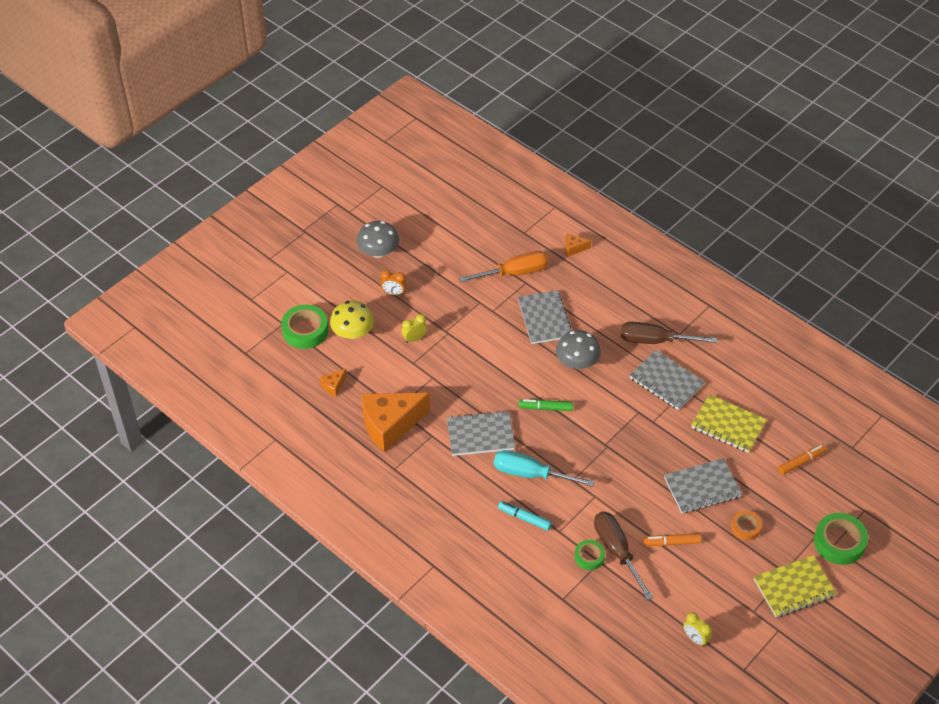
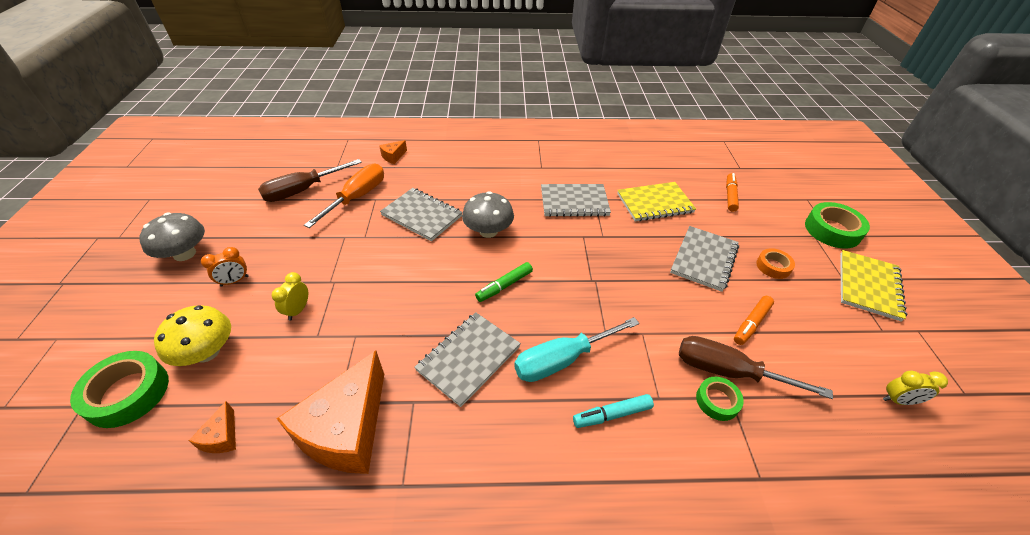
camera: 45 degrees left, 5 degrees down
brown screwdriver [621,322,717,344] -> brown screwdriver moved to [258,159,362,202]

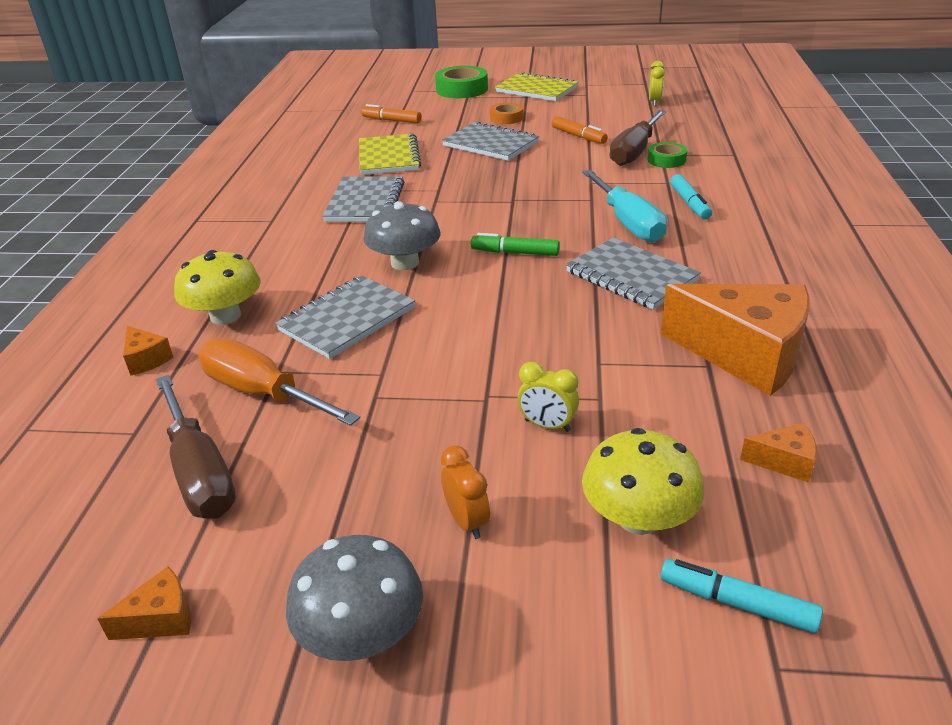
camera: 80 degrees left, 10 degrees down
green tape [70,351,169,428] -> turquoise marker [661,559,823,633]
green marker [475,262,533,302] -> green marker turned 135 degrees clockwise [471,233,560,256]
none -> orange cheese [97,566,191,640]
none -> yellow mushroom [174,250,261,325]

